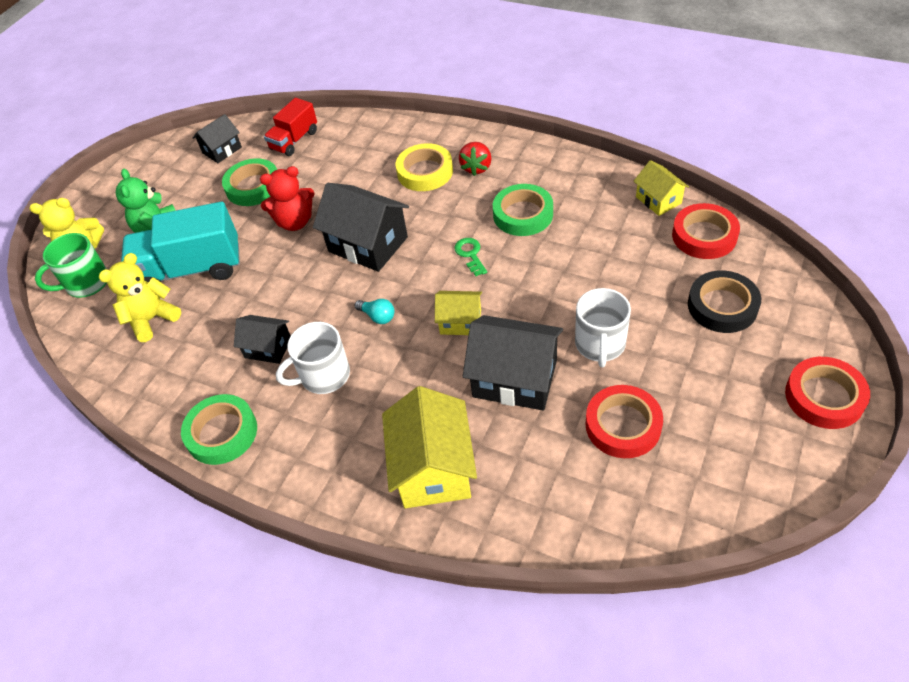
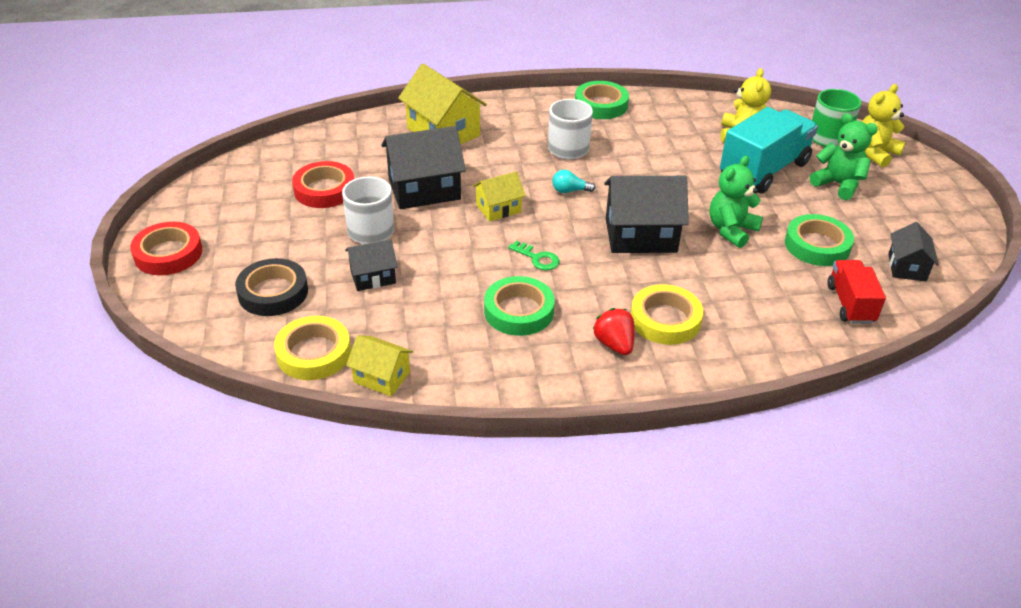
camera: 140 degrees right, 10 degrees down
black house [234,315,291,364] -> black house moved to [345,239,398,291]
red teddy bear [260,166,315,231] -> green teddy bear [710,156,763,248]
red tape [672,203,740,259] -> yellow tape [274,316,351,380]

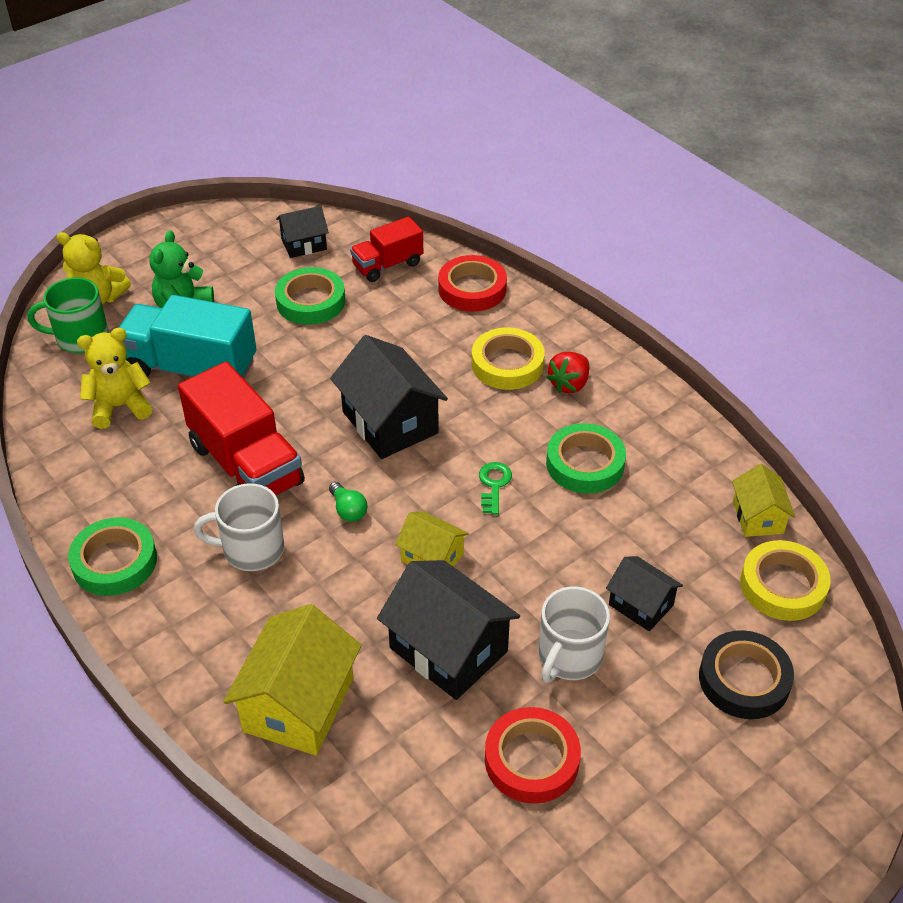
camera: 120 degrees left, 5 degrees up
red tape [130,222,203,275] -> red tape moved to [438,255,507,312]
turquoise light bulb [552,170,595,193] -> green light bulb [329,482,367,522]
green teddy bear [710,156,763,248] -> none
none -> red truck [178,362,305,496]

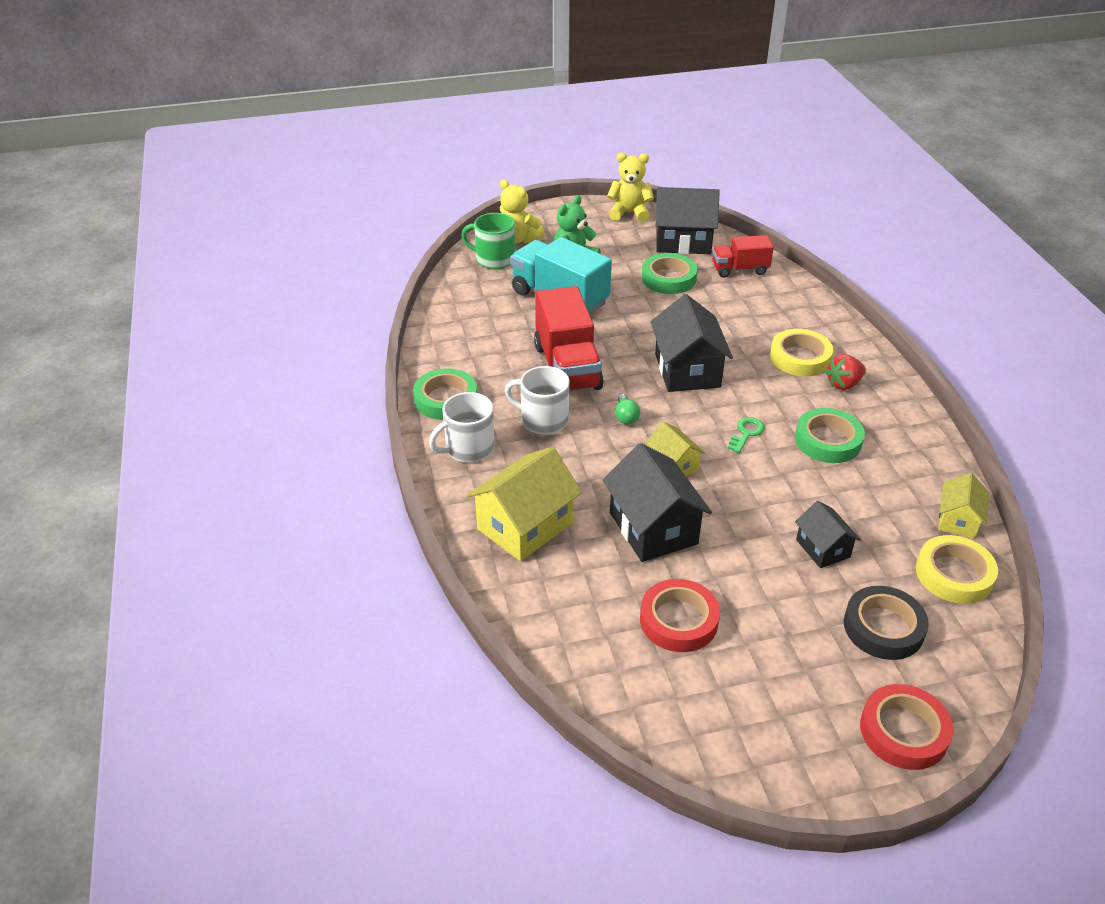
camera: 25 degrees right, 5 degrees down
yellow teddy bear [77,328,153,429] -> yellow teddy bear moved to [607,153,654,222]
black house [276,206,329,258] -> black house [655,187,720,254], size x1.77
red tape [438,255,507,312] -> red tape moved to [860,684,953,770]
white mug [539,587,610,683] -> white mug moved to [429,392,495,463]

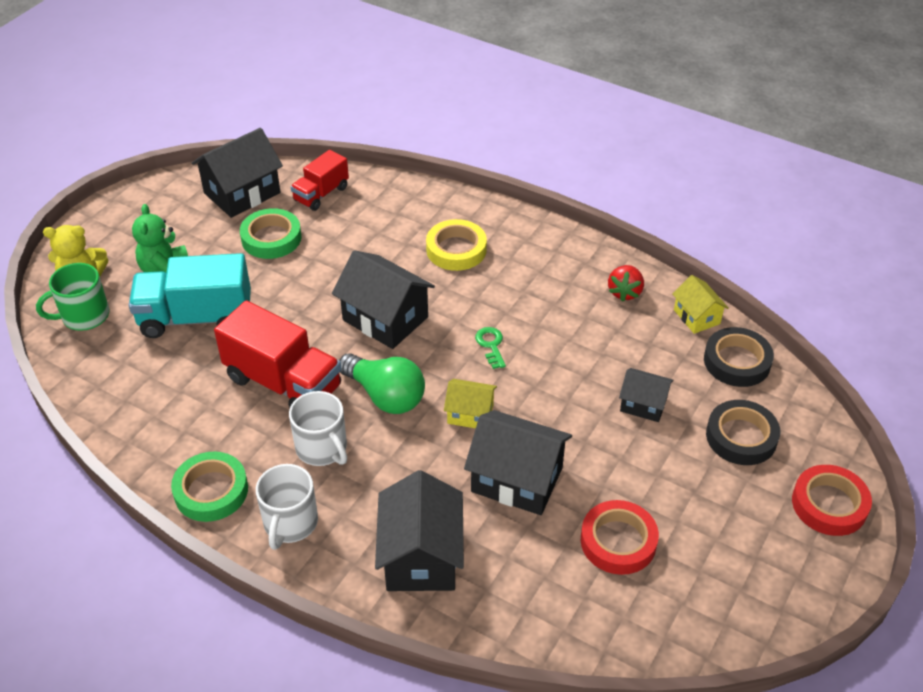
camera: 45 degrees left, 5 degrees up
yellow house [466,447,582,561] -> black house [375,470,464,591]
white mug [505,366,570,435] -> white mug turned 105 degrees counterclockwise [289,391,347,466]
yellow teddy bear [607,153,654,222] -> none
green light bulb [615,394,640,425] -> green light bulb [339,353,425,414], size x2.12
green tape [795,408,865,463] -> none
red strawberry [825,354,866,390] -> red strawberry moved to [608,265,644,302]
yellow tape [916,535,998,604] -> black tape [704,327,774,387]

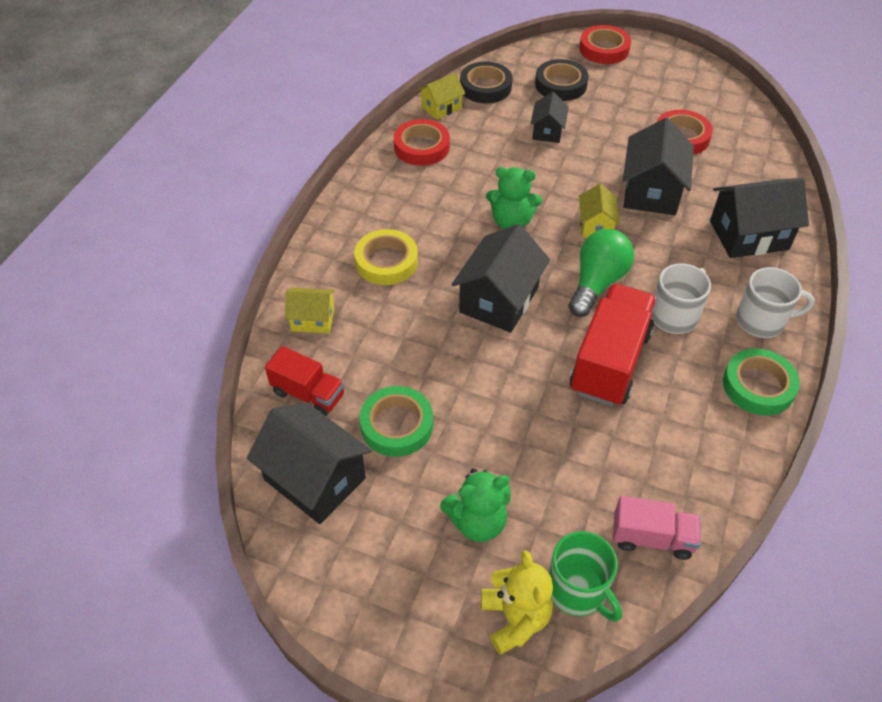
camera: 100 degrees left, 5 degrees up
turquoise truck [129,253,251,338] -> none
green key [475,327,506,369] -> green teddy bear [486,167,542,229]
red strawberry [608,265,644,302] -> red tape [394,119,450,166]
none -> yellow house [285,288,335,333]
none -> pink truck [613,496,701,560]

